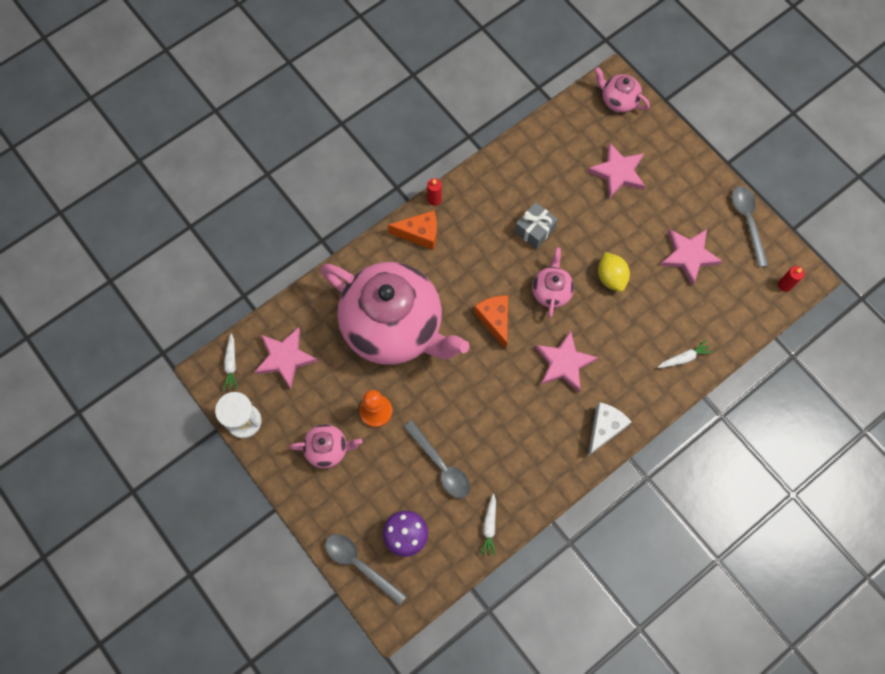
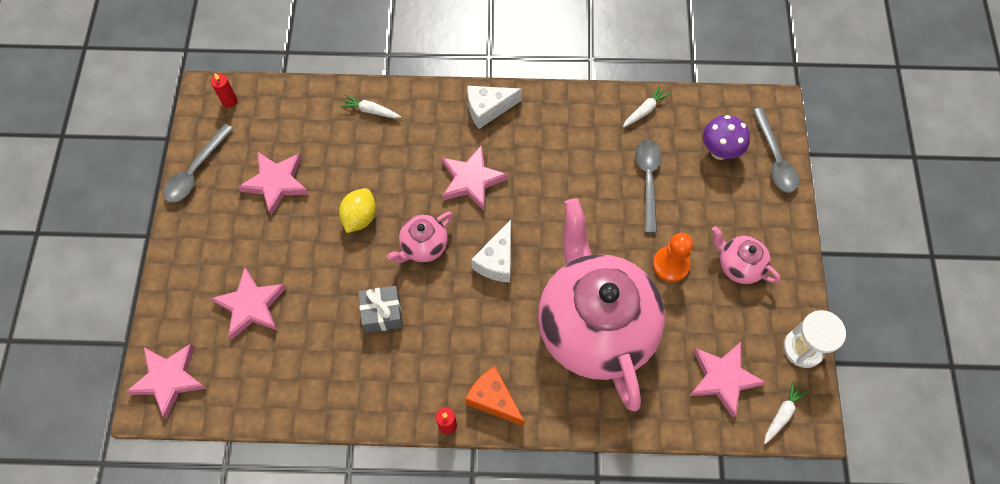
camera: 140 degrees left, 5 degrees down
orange cheese [474,295,508,349] -> white cheese [471,220,511,282]
pink teapot [594,67,650,113] -> pink star [126,343,206,419]

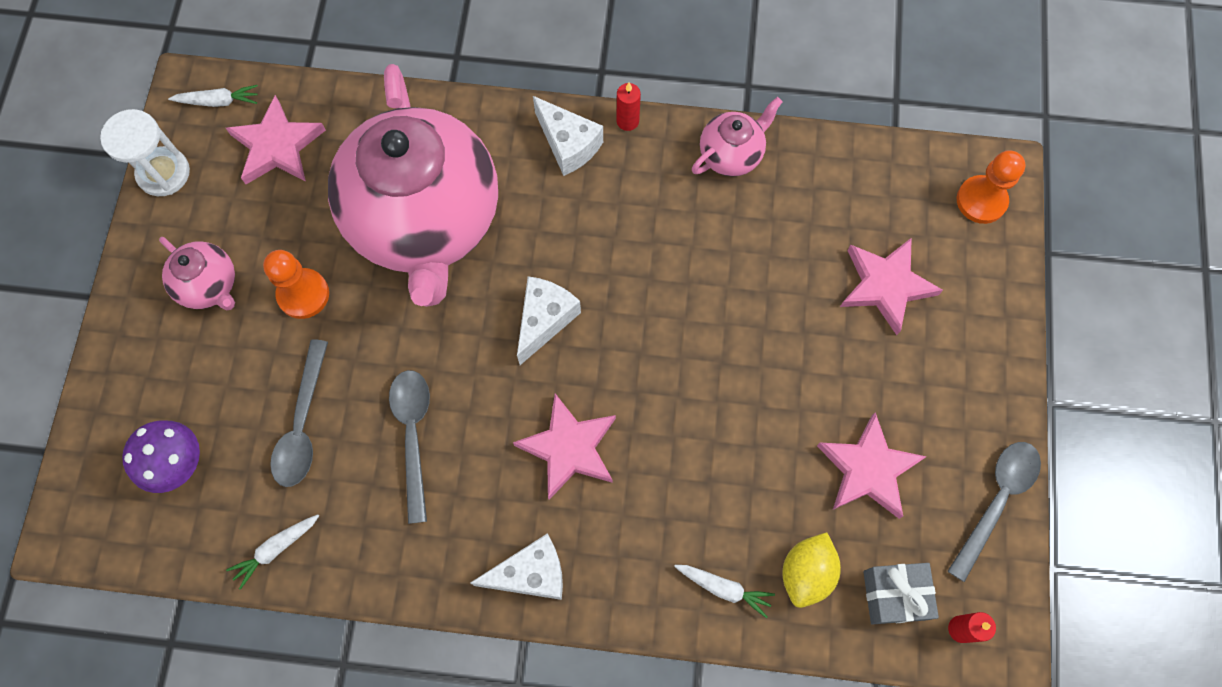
camera: 175 degrees left, 5 degrees up
pink star [126,343,206,419] -> orange pawn [957,150,1026,224]
yellow lemon [339,188,376,233] -> yellow lemon moved to [782,532,841,608]
grey gift [358,286,403,333] -> grey gift moved to [863,563,939,625]
pink teapot [387,212,453,263] -> pink teapot moved to [692,97,783,177]
orange cheese [465,366,525,426] -> white cheese [533,96,603,176]
grey spoon [752,108,799,193] -> grey spoon moved to [389,370,430,524]
white carrot [764,381,808,444] -> white carrot turned 135 degrees counterclockwise [168,85,258,107]

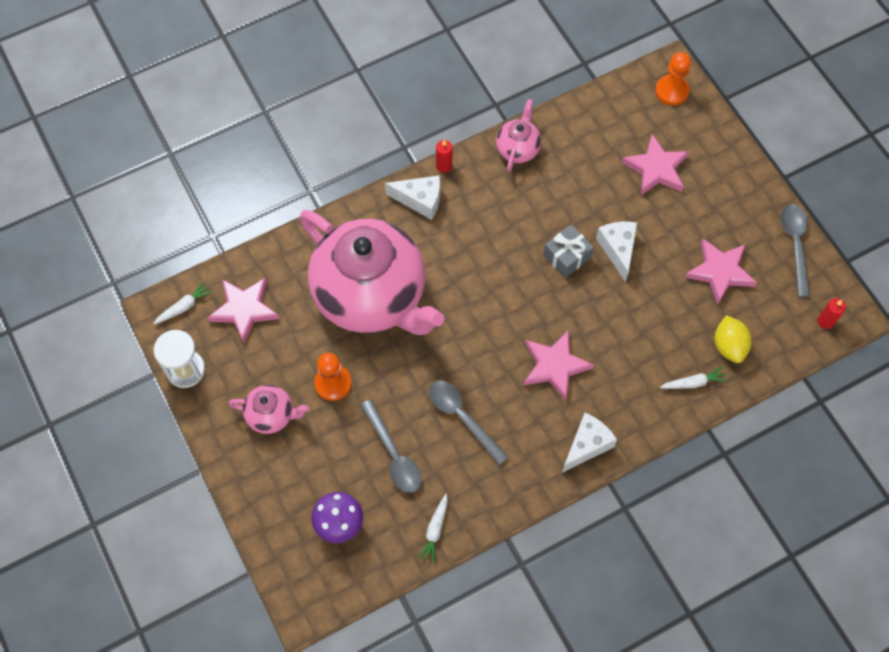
camera: 35 degrees left, 5 degrees down
white cheese [517,276,581,365] -> white cheese moved to [596,222,637,282]
grey gift [863,563,939,625] -> grey gift moved to [543,224,594,278]

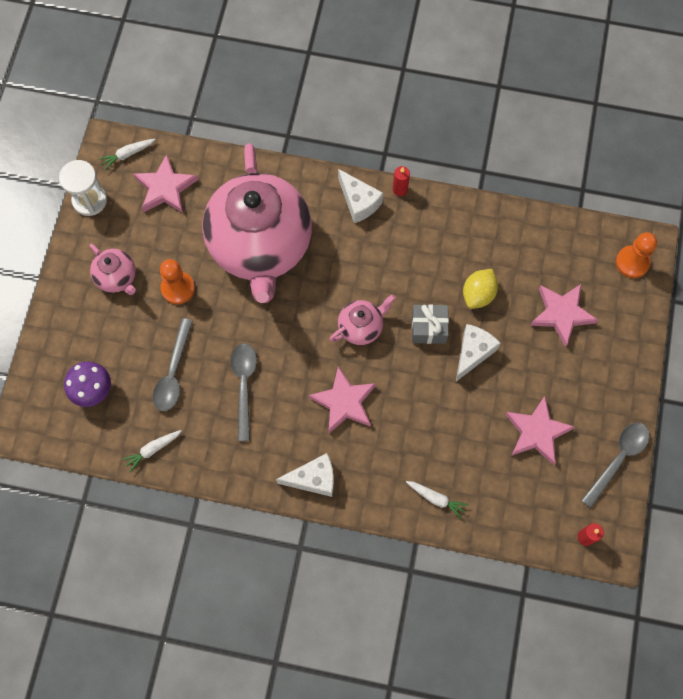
camera: 40 degrees right, 5 degrees up
white carrot [153,281,213,324] -> white carrot turned 150 degrees clockwise [99,139,156,170]
pink teapot [496,99,541,172] -> pink teapot moved to [329,294,396,345]
yellow lemon [715,315,752,363] -> yellow lemon moved to [463,269,498,309]

